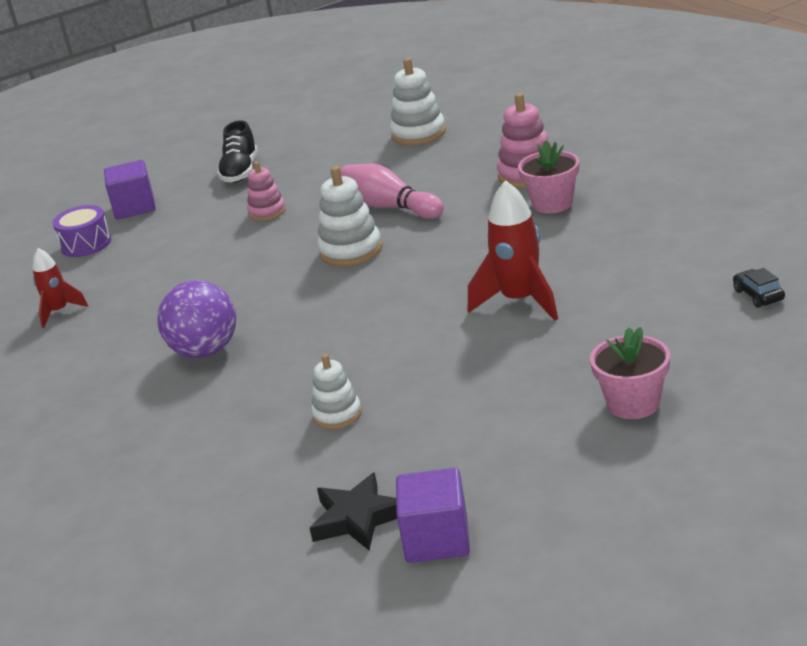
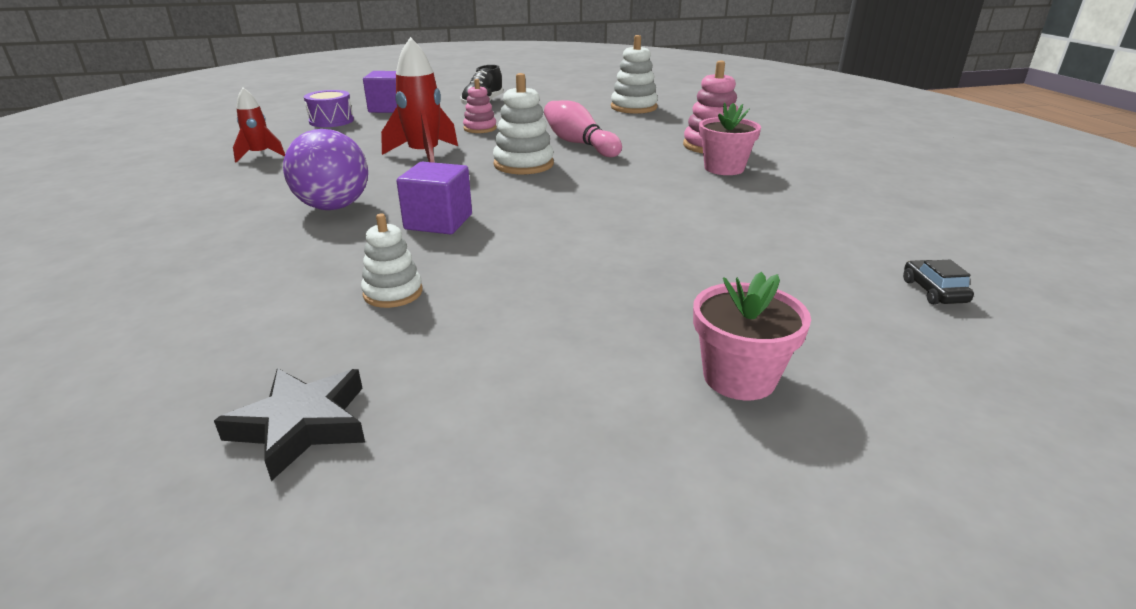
camera: 10 degrees right, 0 degrees up
purple cube [396,468,470,563] -> purple cube moved to [397,162,472,234]
red rocket [468,180,558,321] -> red rocket moved to [381,37,458,163]

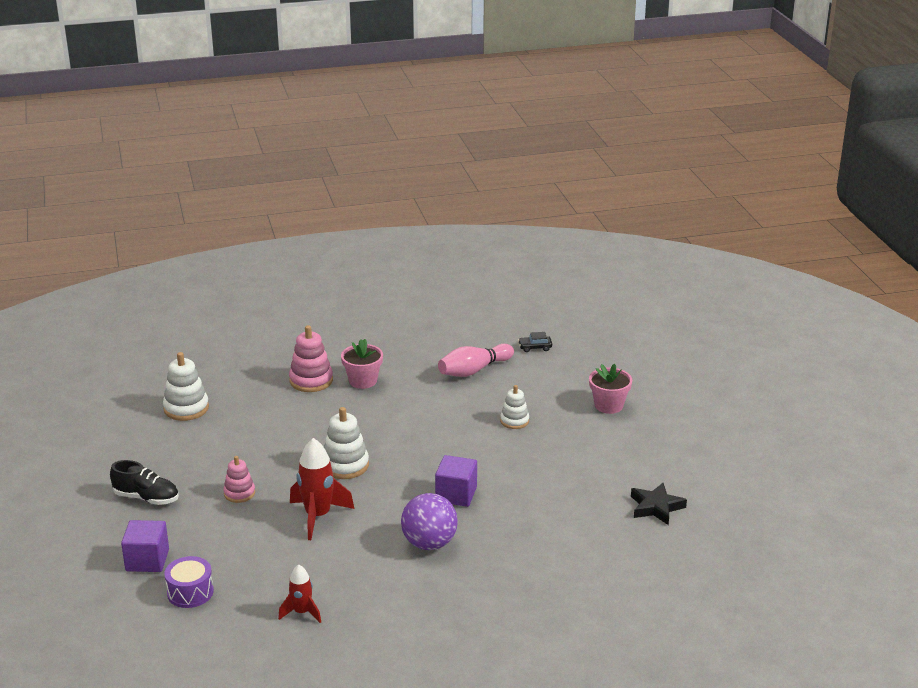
camera: 90 degrees left, 0 degrees up
white stacking toy [361,214,423,308] -> white stacking toy moved to [500,385,529,429]
pink bowling pin [544,100,622,157] -> pink bowling pin moved to [438,344,514,377]

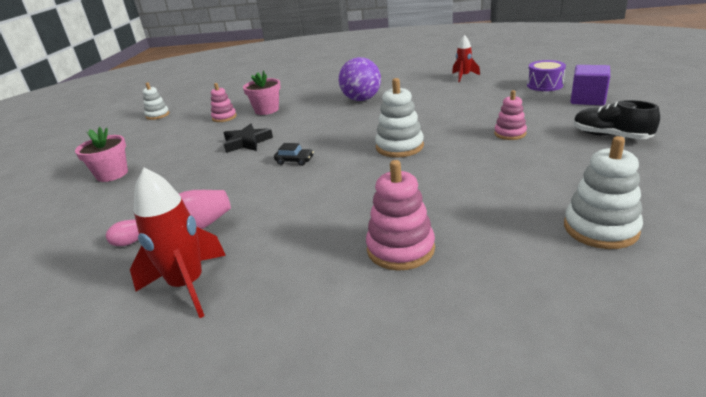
camera: 155 degrees left, 0 degrees up
red rocket [290,438,355,540] -> red rocket moved to [130,168,226,318]
pink flower pot [341,339,383,389] -> pink flower pot moved to [243,70,281,115]
purple cube [435,455,477,507] -> none
white stacking toy [500,385,529,429] -> white stacking toy moved to [143,82,170,120]
black car [518,332,552,352] -> black car moved to [274,143,314,166]
black star [631,483,687,525] -> black star moved to [224,124,273,153]
none -> pink stacking toy [211,83,237,122]

